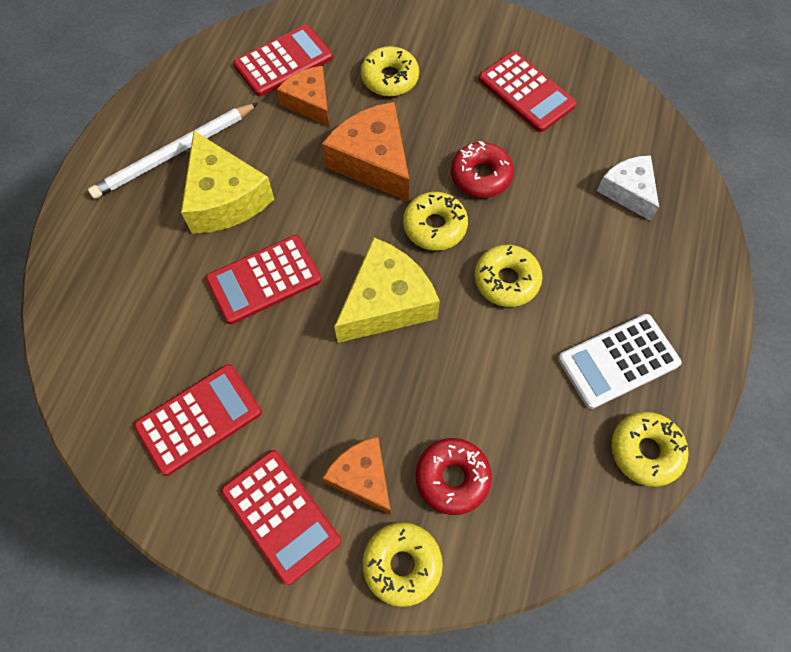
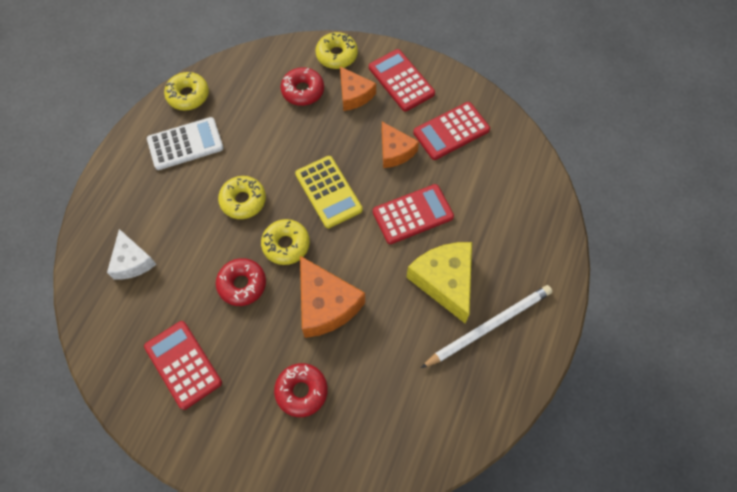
camera: 175 degrees left, 0 degrees up
red calculator [233,25,333,96] -> none
orange cheese [277,66,329,127] -> orange cheese moved to [382,122,419,168]
yellow cheese [334,237,440,343] -> yellow calculator [295,156,363,228]
yellow donut [361,46,419,96] -> red donut [274,363,328,417]

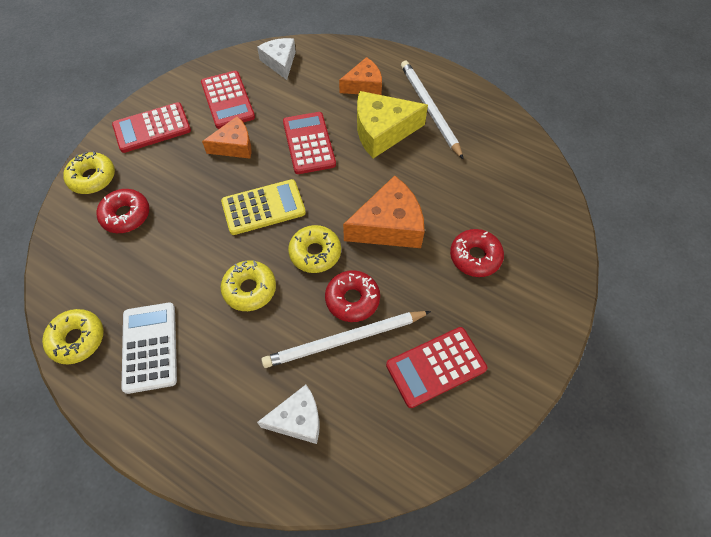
camera: 80 degrees left, 5 degrees down
orange cheese [340,66,376,111] -> orange cheese moved to [339,57,382,95]
none -> white cheese [257,38,296,80]
none -> white pencil [261,311,431,368]

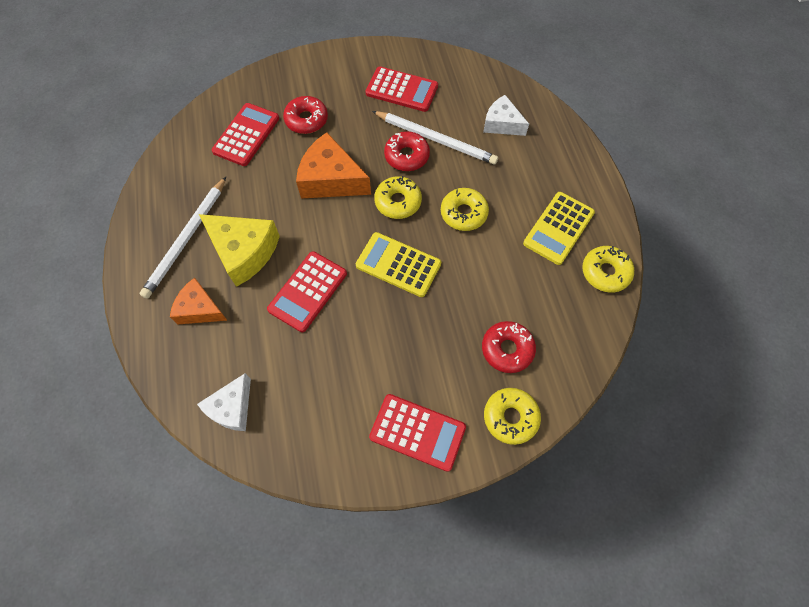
camera: 135 degrees left, 5 degrees up
white calculator [122,302,177,394] -> yellow calculator [523,192,595,265]
red calculator [201,71,255,129] -> red calculator moved to [211,103,279,166]
orange cheese [202,116,252,159] -> none

